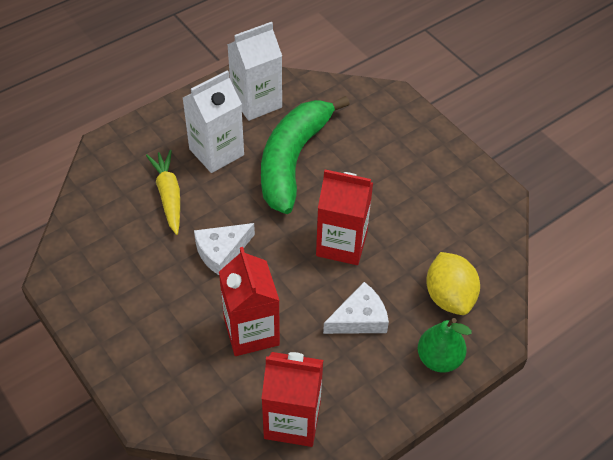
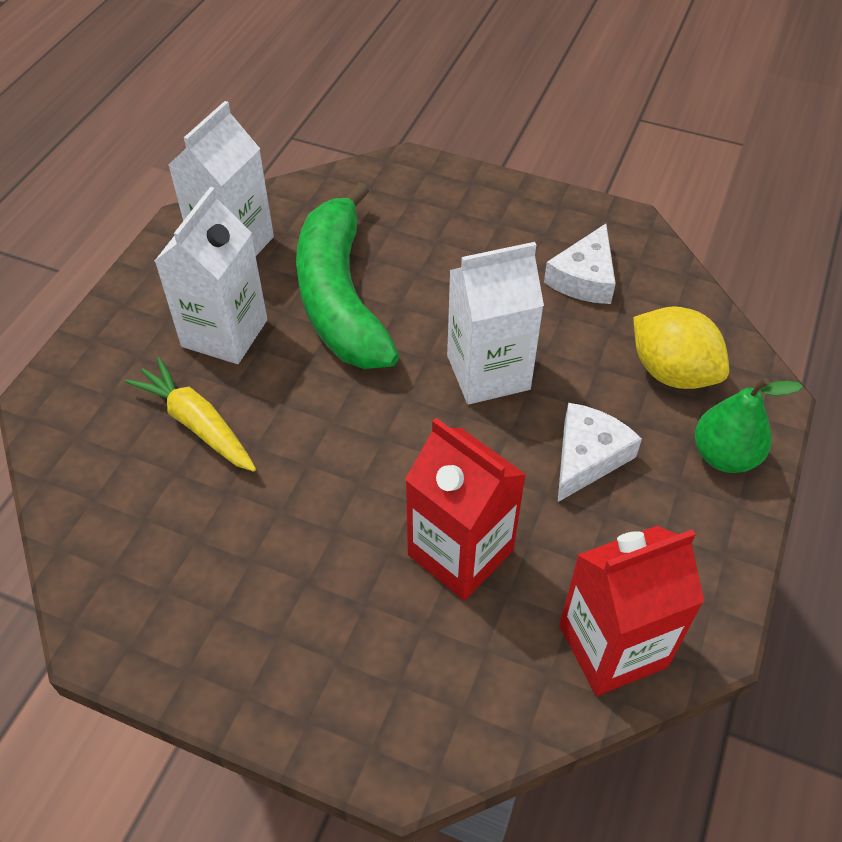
camera: 30 degrees left, 0 degrees up
white cheese [194,223,255,275] -> white cheese moved to [544,224,616,304]
red carton [316,170,373,265] -> white carton [447,242,544,404]

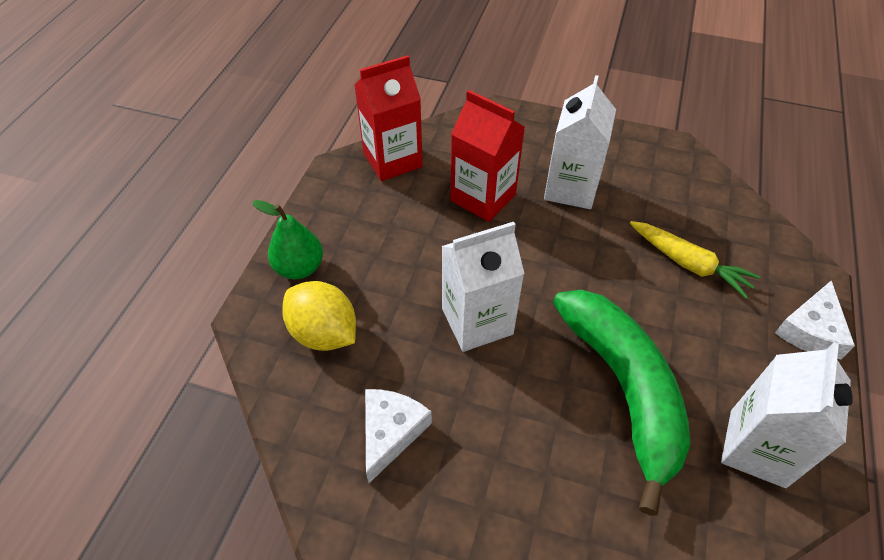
camera: 175 degrees right, 0 degrees up
white carton [155,187,267,364] -> white carton moved to [544,75,616,209]
white cheese [558,403,642,502] -> white cheese moved to [775,281,855,359]

